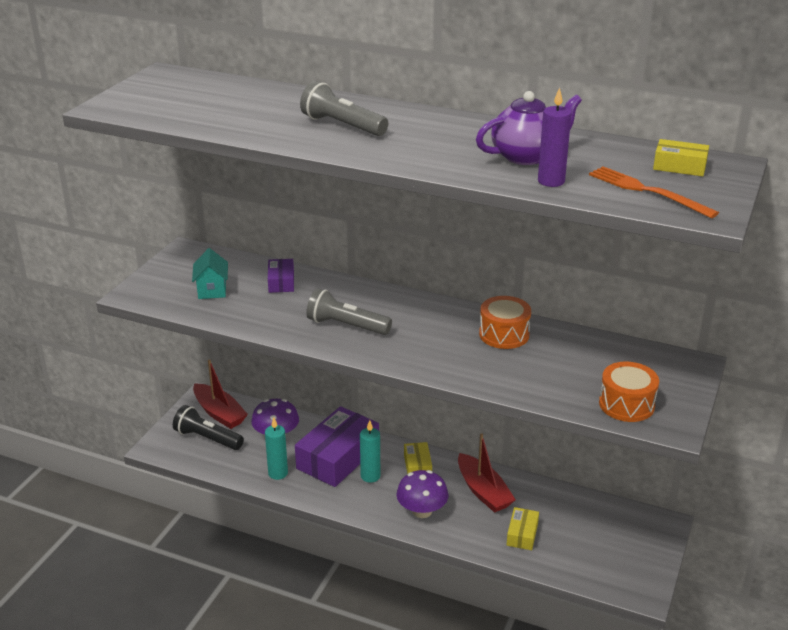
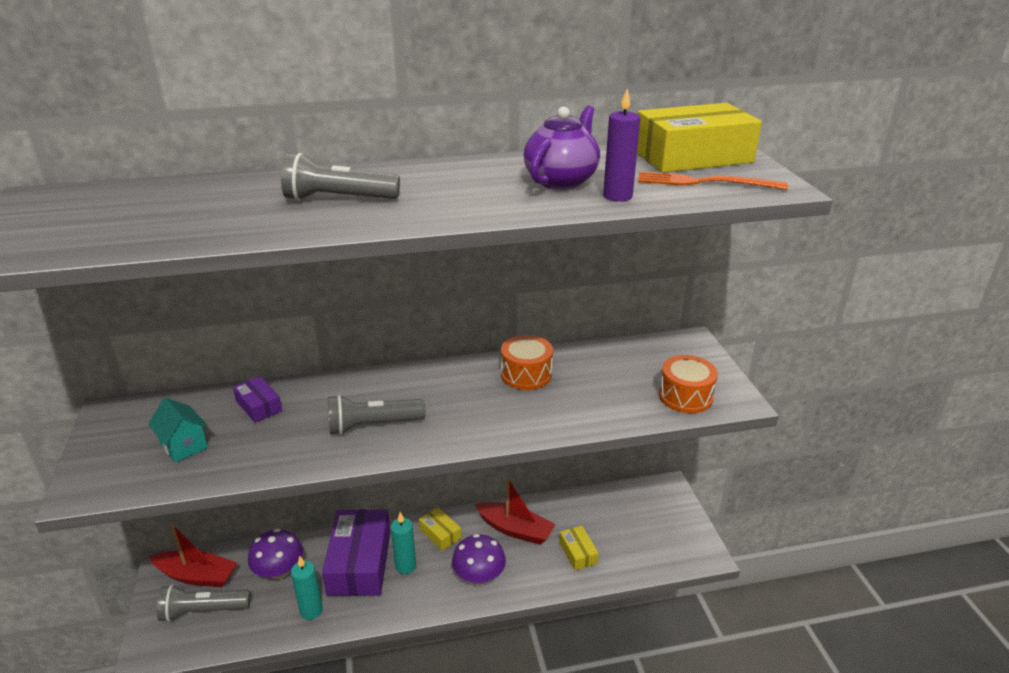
camera: 35 degrees left, 0 degrees up
black flashlight [173,405,244,450] -> grey flashlight [157,584,251,622]
yellow box [653,139,709,176] -> yellow box [637,103,762,173], size x2.07

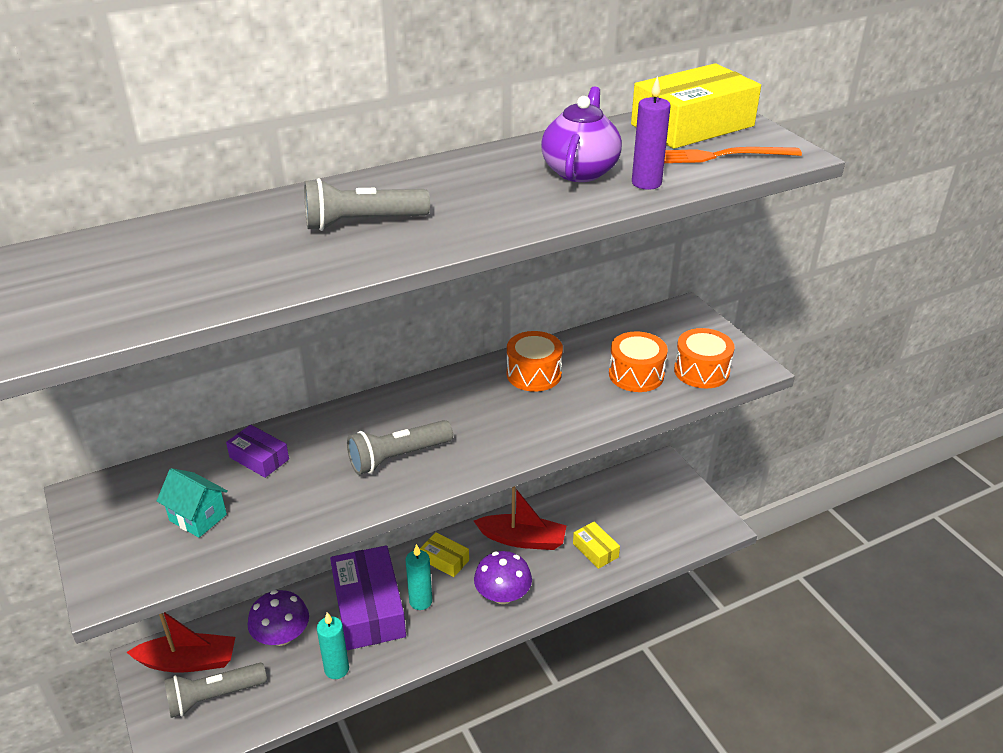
camera: 15 degrees left, 5 degrees up
none -> orange drum [609,332,668,392]

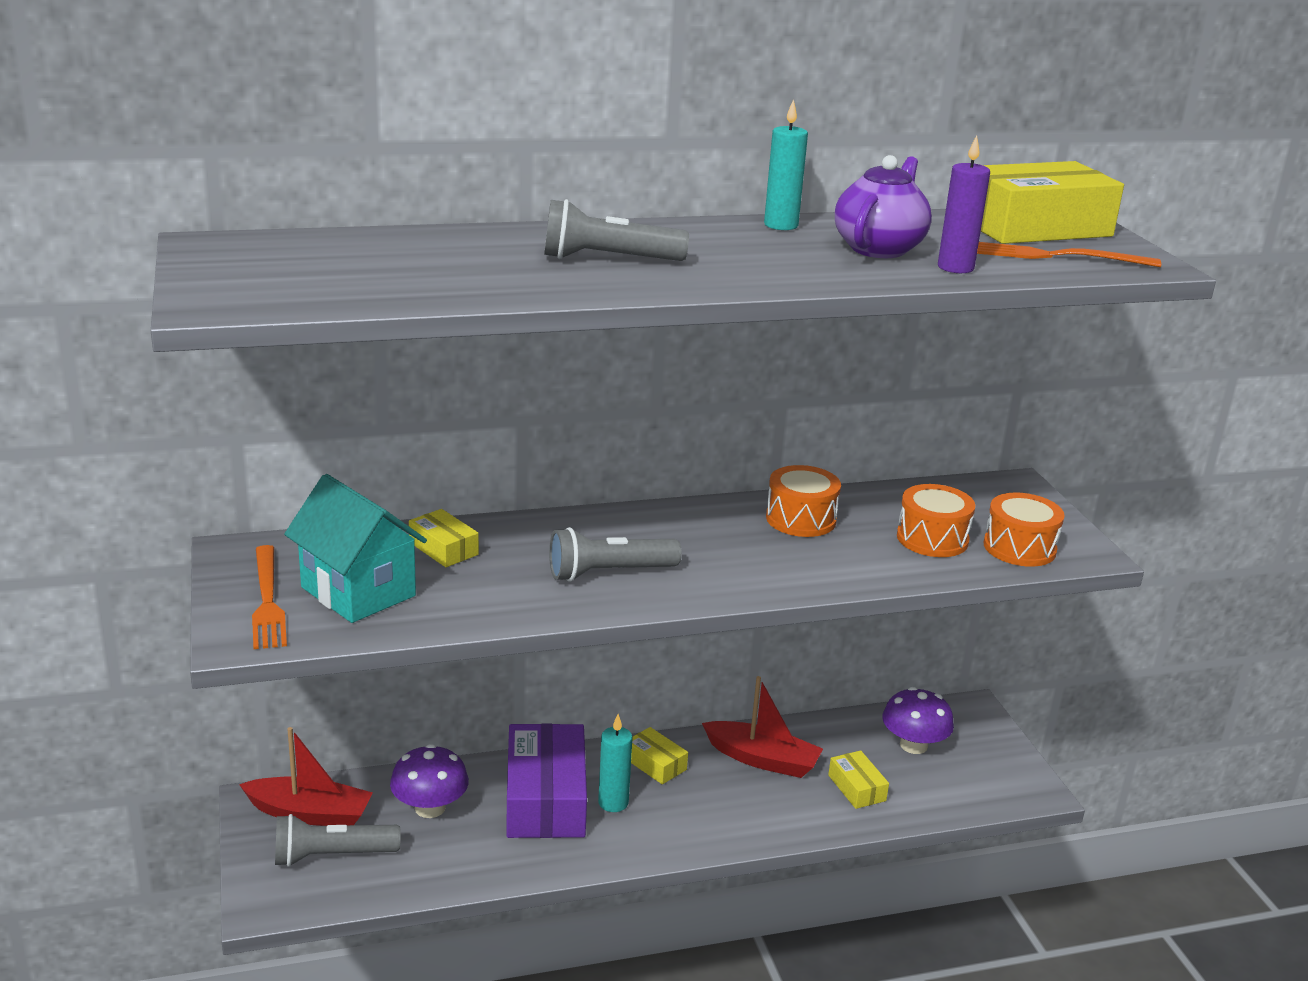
camera: 10 degrees right, 10 degrees down
turquoise house [157,468,228,538] -> turquoise house [284,474,427,623], size x1.70
purple box [226,425,289,478] -> yellow box [409,509,479,567]
turquoise candle [317,612,349,679] -> turquoise candle moved to [764,99,808,230]
purple mushroom [474,551,532,604] -> purple mushroom moved to [882,687,954,754]
none -> orange fork [252,545,287,649]

